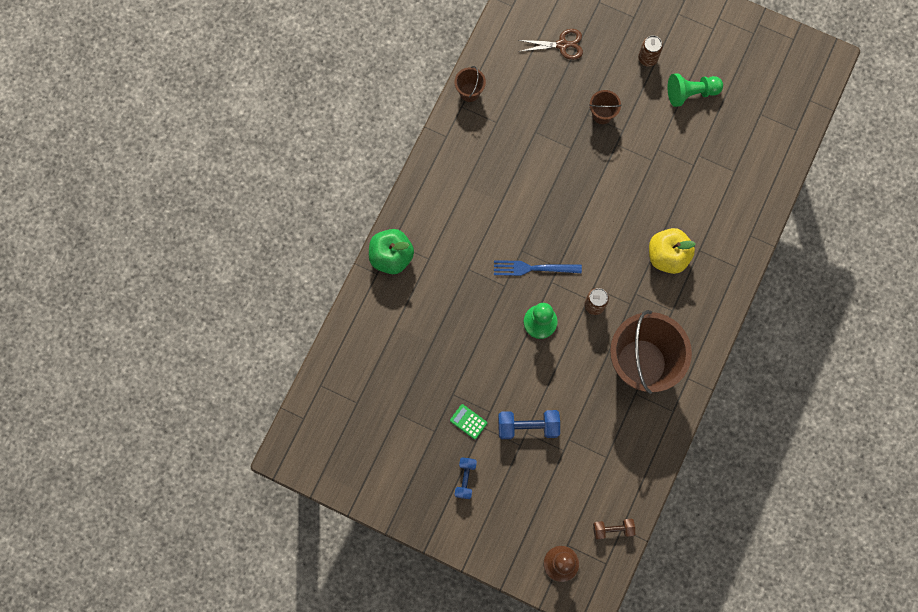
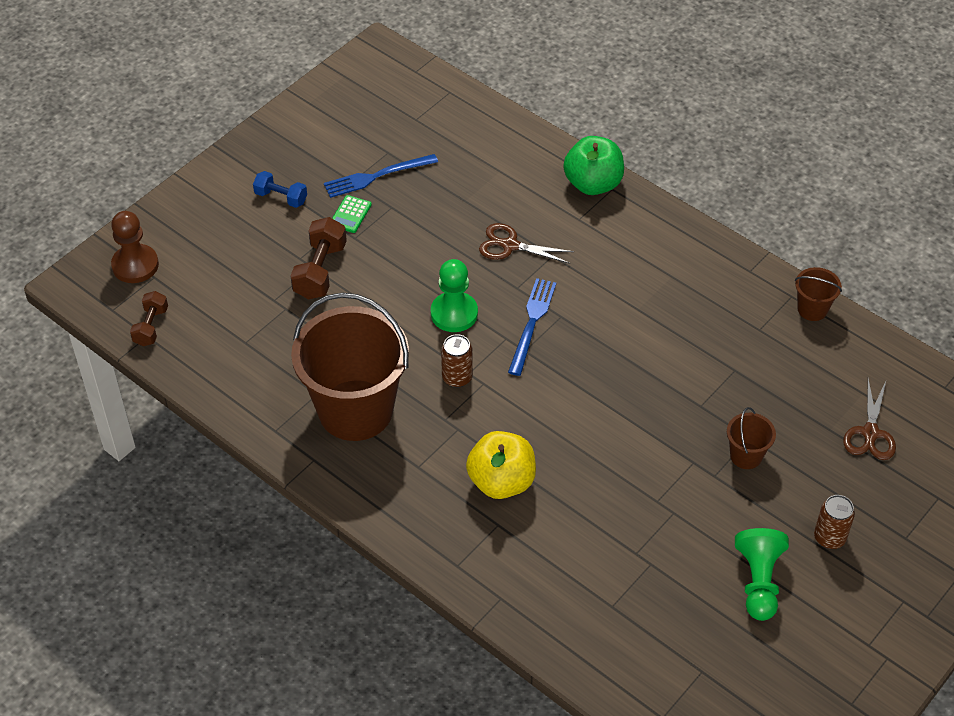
camera: 105 degrees right, 25 degrees down
green calculator [450,404,487,440] -> green calculator turned 150 degrees clockwise [332,195,372,233]
blue dumbbell [498,410,560,439] -> brown dumbbell [290,217,347,299]
none -> blue fork [324,154,438,198]
none -> brown scissors [479,223,574,264]

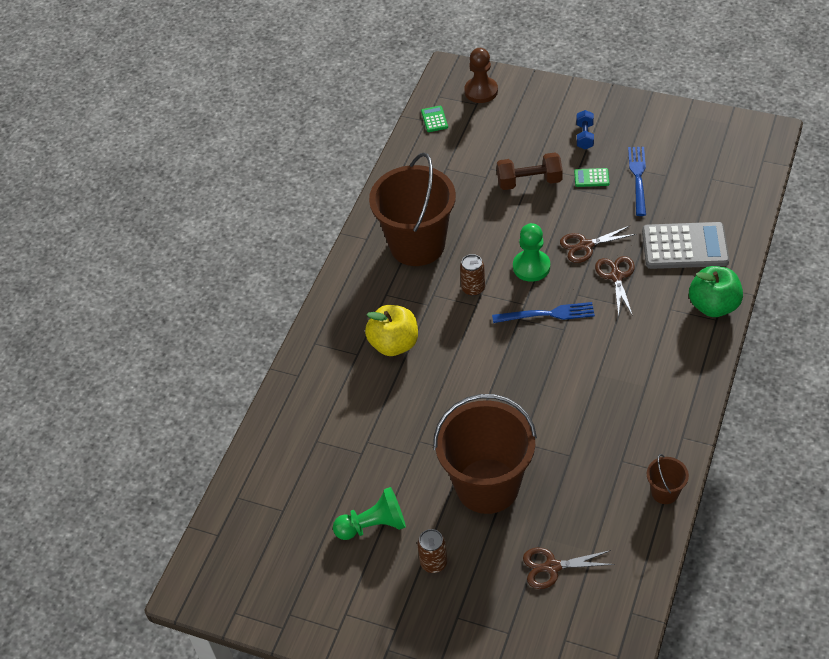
camera: 75 degrees right, 0 degrees up
brown dumbbell [130,291,168,346] -> green calculator [421,106,448,132]
blue fork [324,154,438,198] -> blue fork turned 45 degrees clockwise [628,147,646,216]
brown bucket [727,407,776,469] -> brown bucket [433,394,537,514], size x2.38
none -> brown scissors [560,226,636,263]
none -> grey calculator [642,222,729,269]

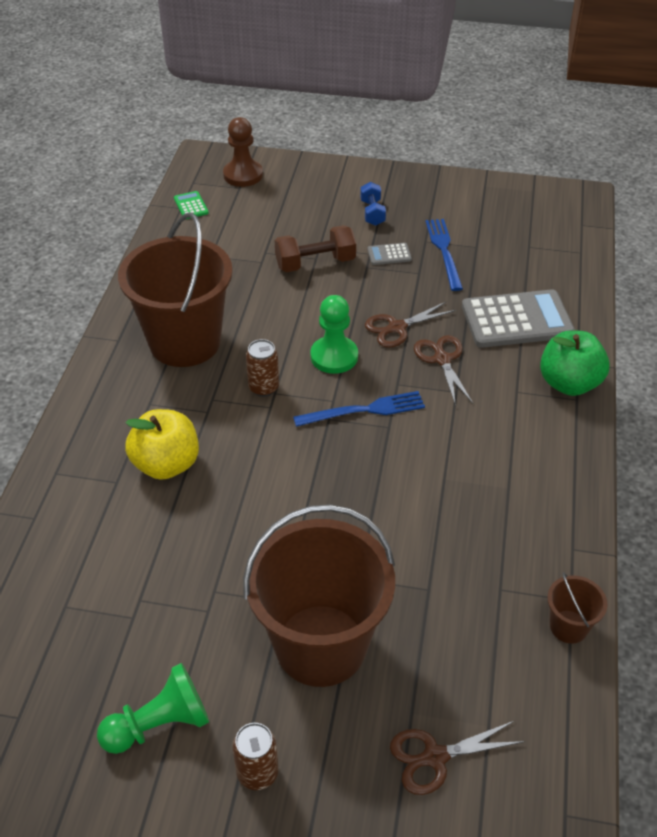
camera: 15 degrees left, 5 degrees down
green calculator [574,168,609,187] -> grey calculator [367,243,412,265]

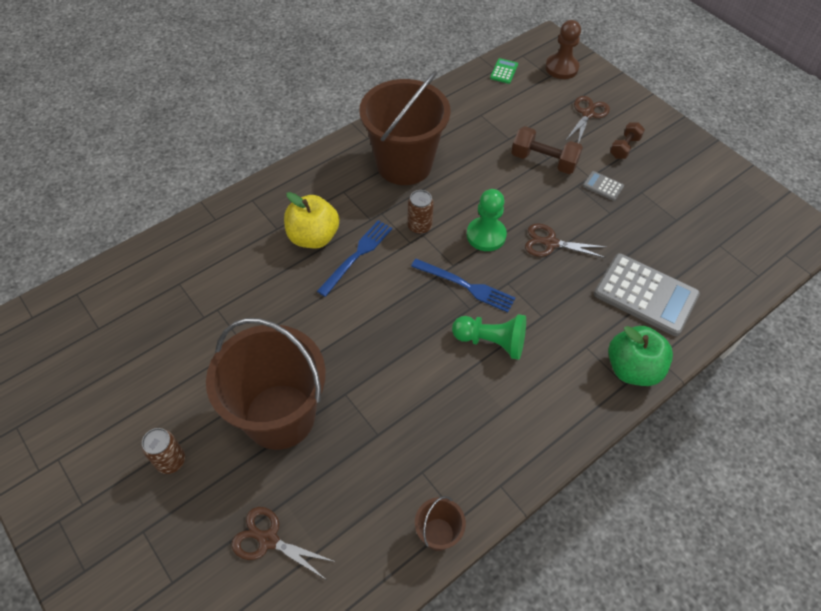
camera: 40 degrees right, 10 degrees up
green pawn [97,663,209,754] -> green pawn moved to [452,314,526,360]
blue dumbbell [360,182,386,226] -> brown dumbbell [610,122,645,159]
brown scissors [414,335,473,406] -> brown scissors moved to [565,96,610,143]
blue fork [425,219,463,291] -> blue fork moved to [317,220,392,297]

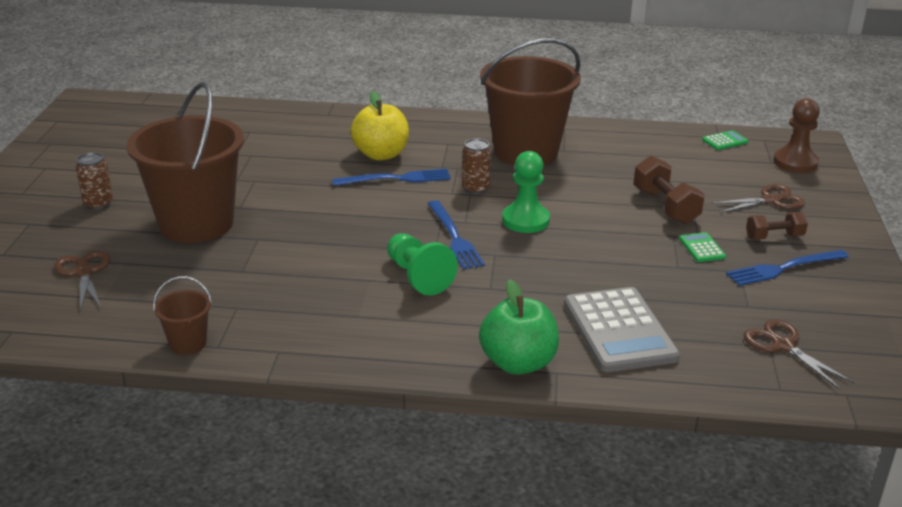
camera: 45 degrees right, 25 degrees down
brown scissors [525,223,606,258] -> brown scissors moved to [744,319,855,390]
grey calculator [583,171,624,201] -> green calculator [679,232,726,262]
none -> blue fork [726,250,849,286]

